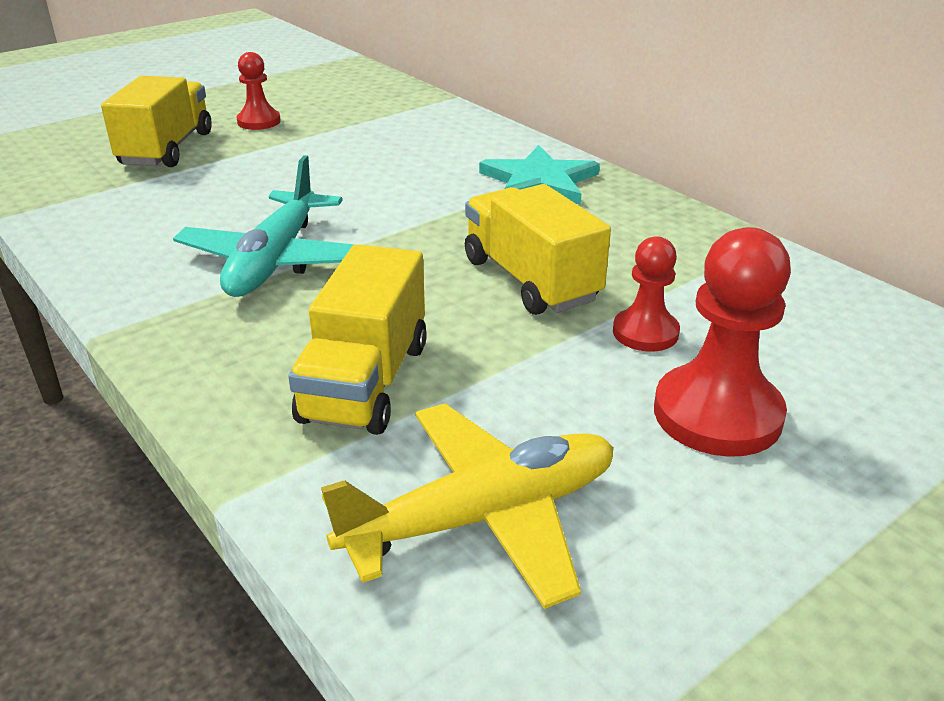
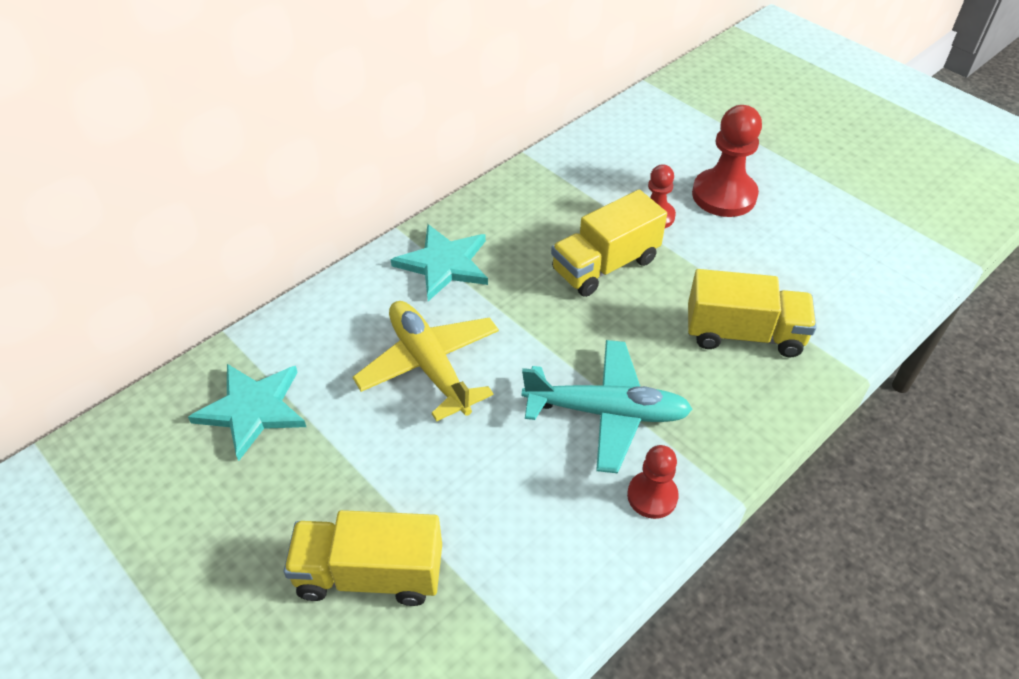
camera: 95 degrees left, 15 degrees up
red pawn [237,52,281,130] -> red pawn moved to [627,445,679,519]
yellow plane [321,403,614,609] -> yellow plane moved to [353,301,499,422]
none -> turquoise star [188,364,306,461]

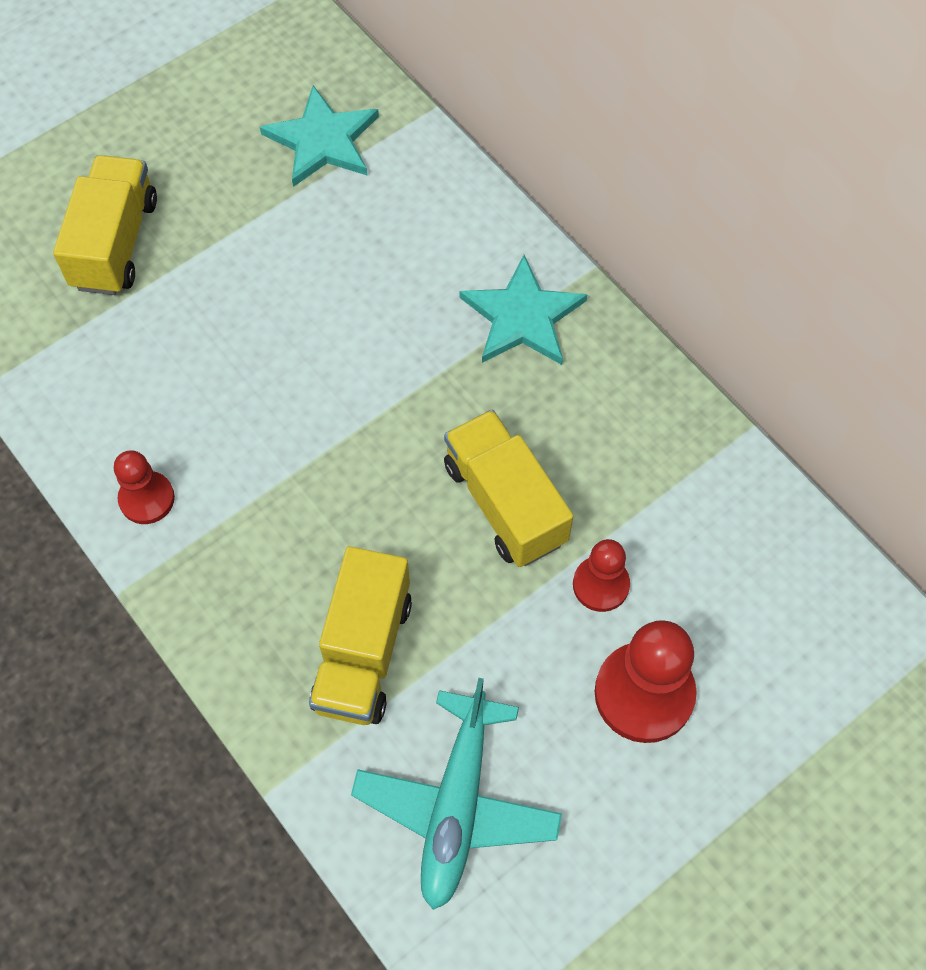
camera: 95 degrees right, 15 degrees up
yellow plane [353,301,499,422] -> none
turquoise plane [522,340,693,473] -> turquoise plane moved to [351,678,562,910]

